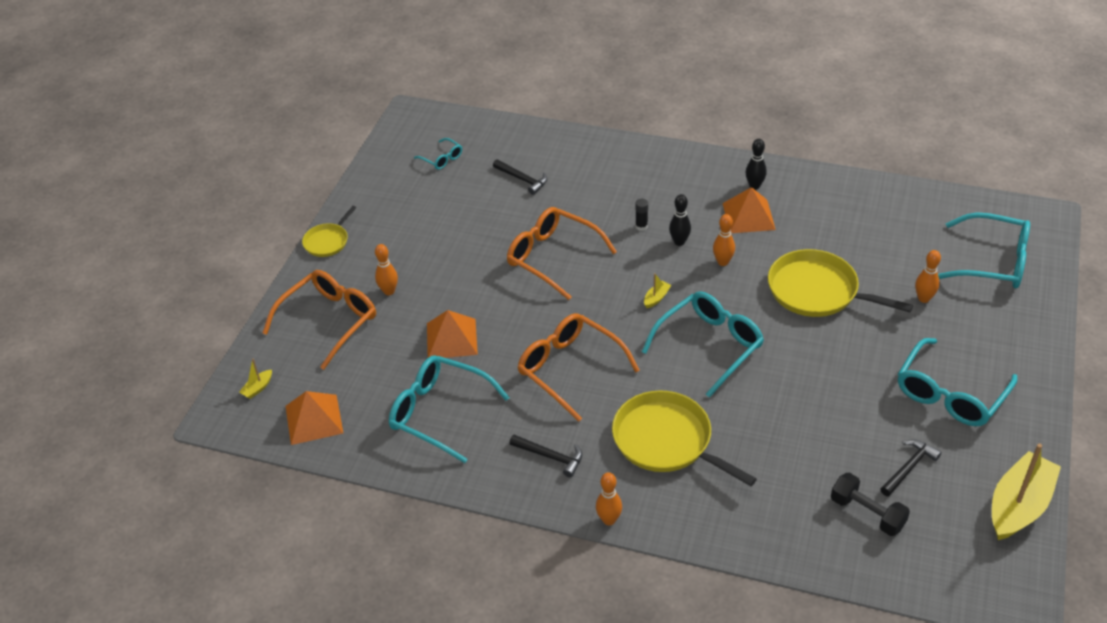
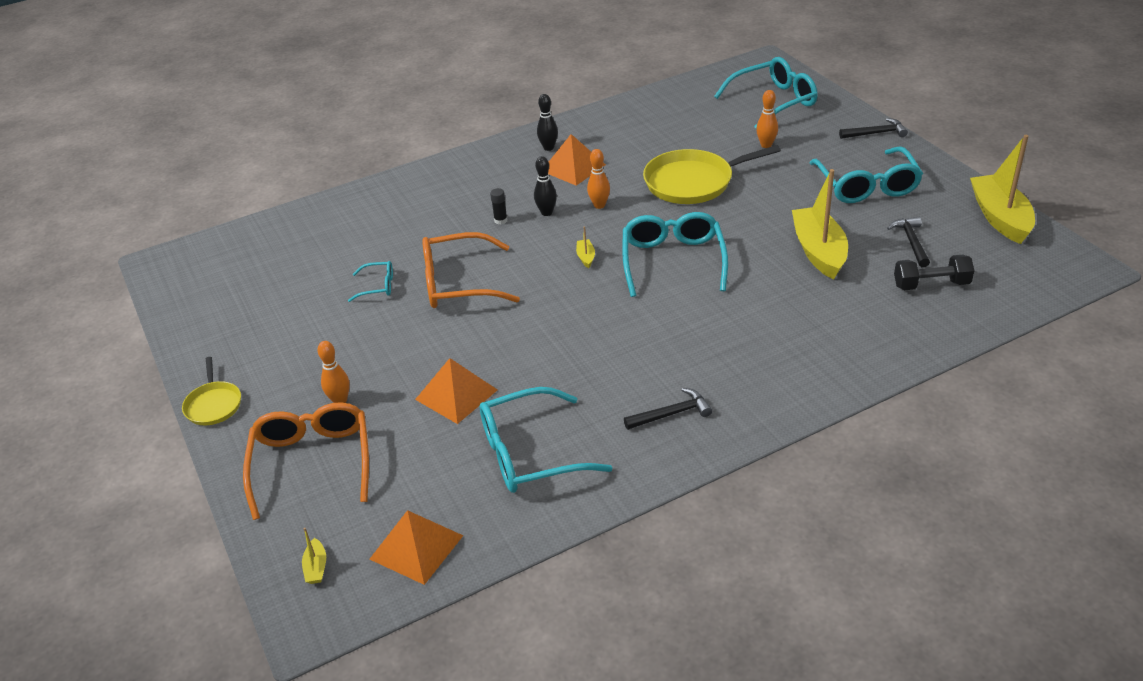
camera: 45 degrees left, 5 degrees down
turquoise glasses [414,138,462,170] -> turquoise glasses moved to [348,261,393,302]
black hammer [493,159,547,195] -> black hammer moved to [839,118,908,139]
orange glasses [518,313,640,422] -> none
orange bowling pin [596,472,622,525] -> none
yellow pan [612,391,757,486] -> none
none -> yellow boat [792,169,848,280]

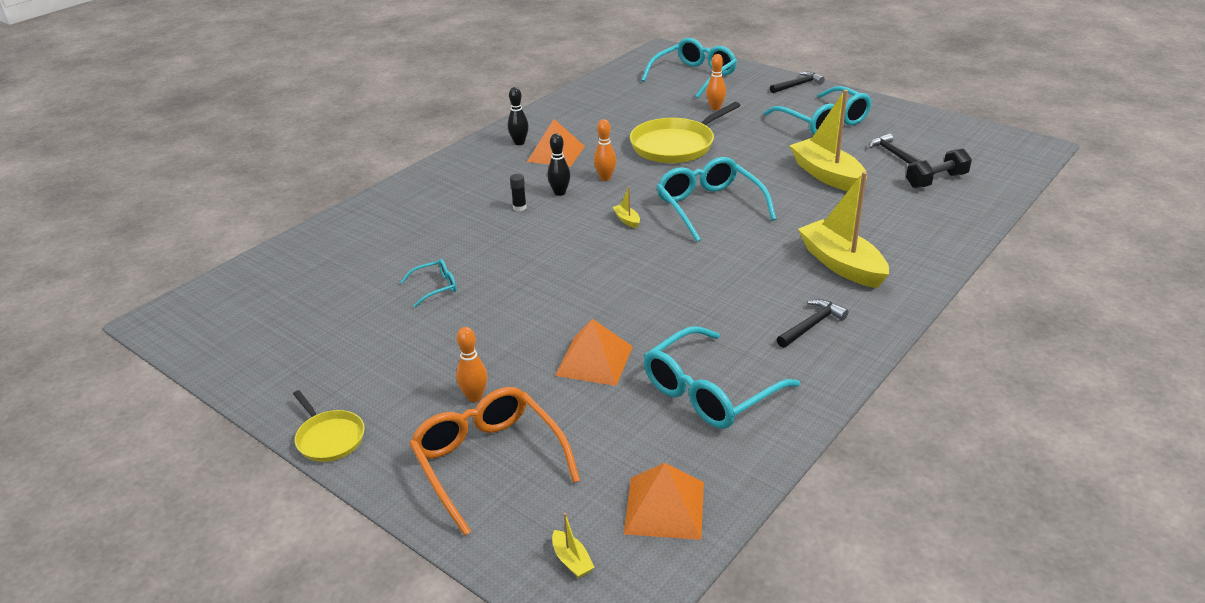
camera: 25 degrees left, 5 degrees down
orange glasses [422,232,520,308] -> none
yellow boat [970,135,1035,244] -> yellow boat moved to [798,172,889,288]

